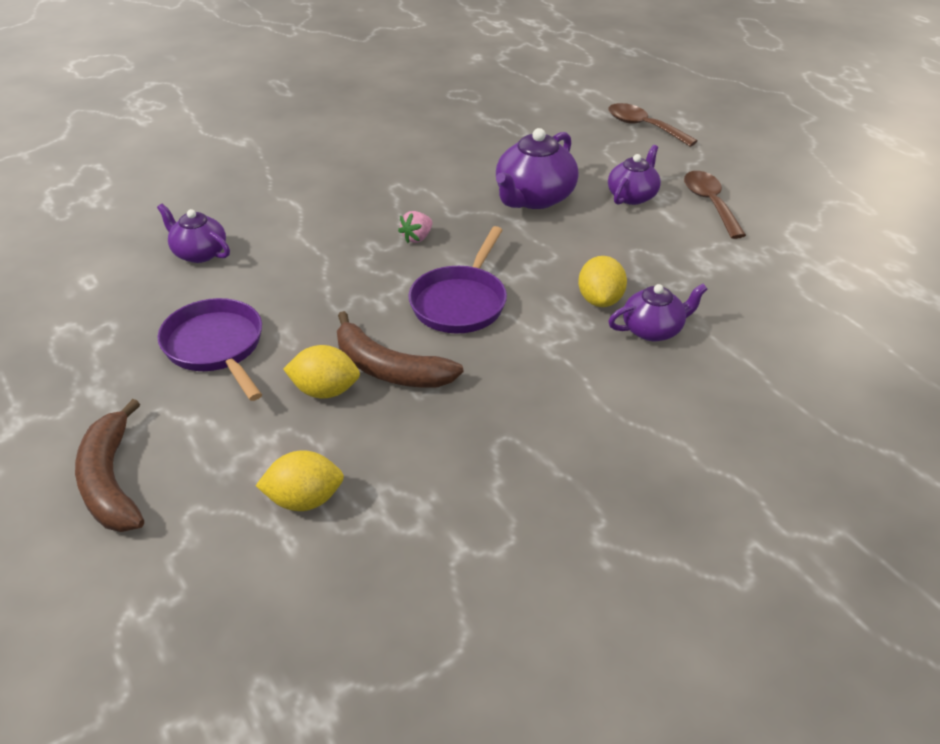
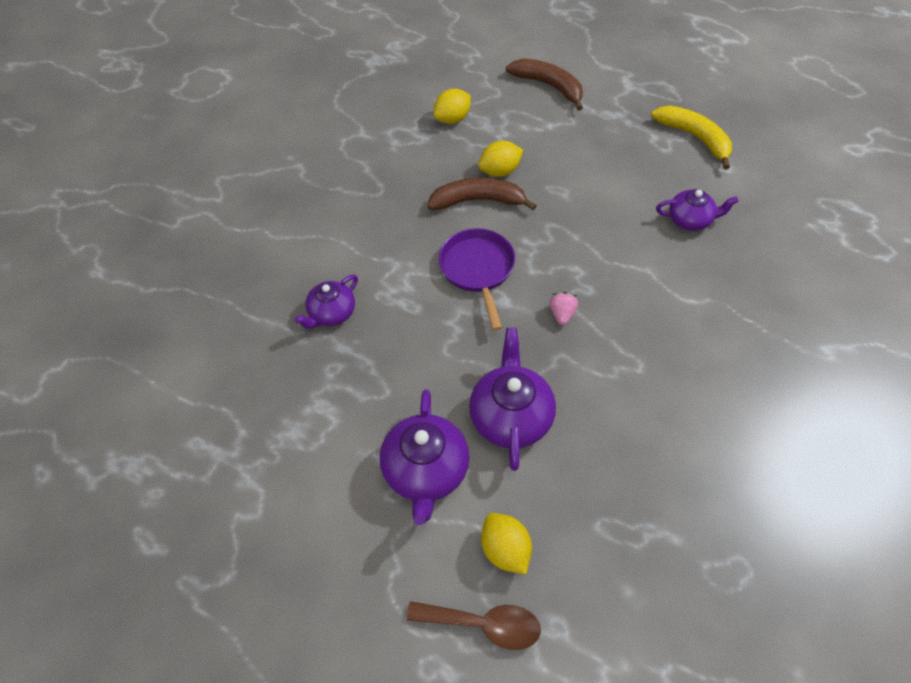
camera: 150 degrees right, 15 degrees up
purple pan [158,298,262,401] -> none
yellow lemon [578,256,627,307] -> yellow lemon moved to [481,513,532,574]
purple teapot [608,145,661,205] -> purple teapot [380,390,470,525], size x1.57
brown spoon [684,171,746,239] -> none
none -> yellow banana [651,106,732,170]

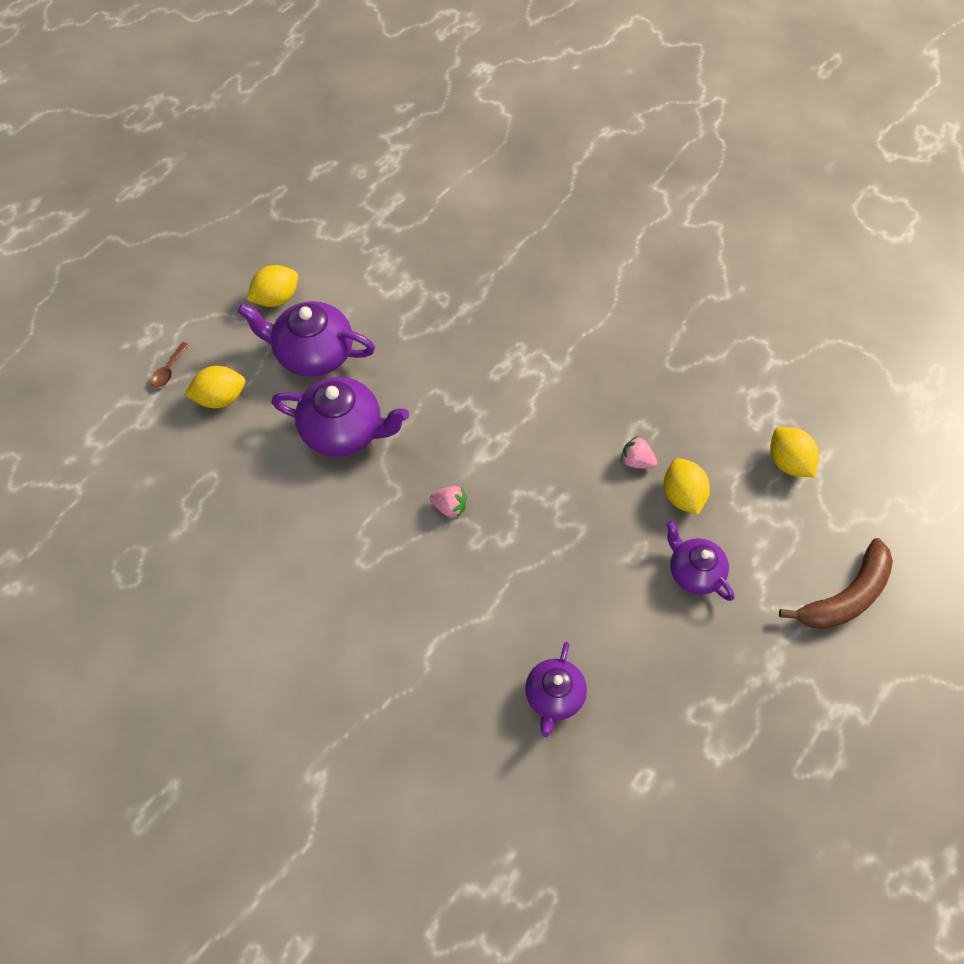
camera: 100 degrees right, 5 degrees up
purple teapot [294,275,358,329] -> purple teapot moved to [666,520,734,601]
brown spoon [407,601,541,650] -> brown spoon [151,342,189,388], size x0.54
brown banana [428,178,537,210] -> pink strawberry [621,436,657,469]
purple pan [438,228,515,331] -> none
yellow banana [651,106,732,170] -> none
none -> yellow lemon [247,265,298,307]

